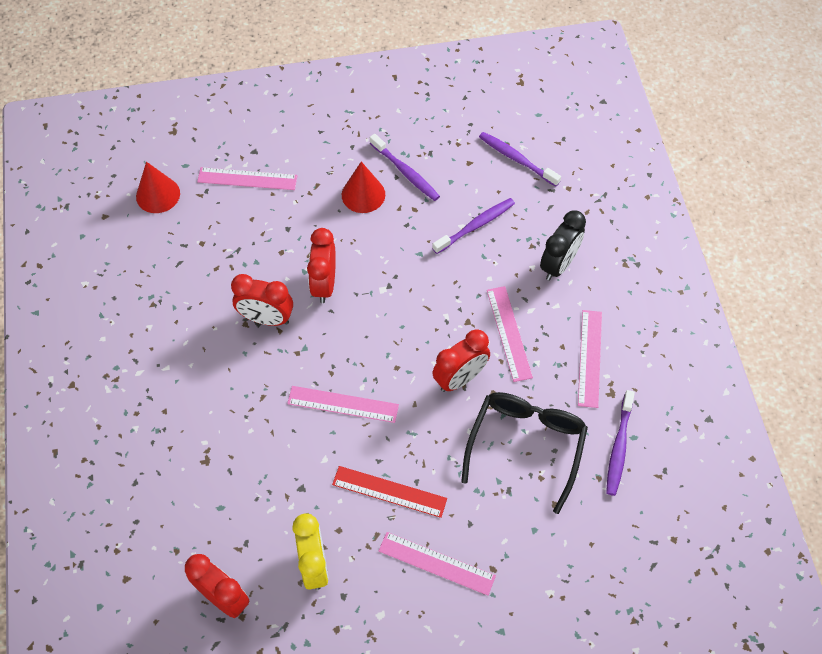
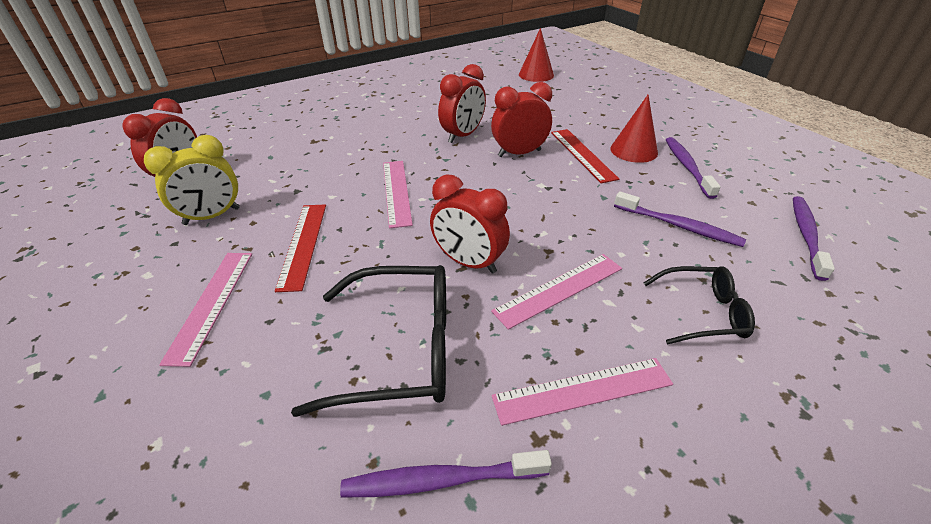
camera: 70 degrees right, 20 degrees down
pink ruler [197,167,297,190] -> none
red clock [231,274,293,326] -> red clock turned 135 degrees counterclockwise [438,64,486,143]
purple toothbrush [370,134,440,201] -> purple toothbrush turned 150 degrees clockwise [666,137,721,199]
black clock [540,211,586,280] -> black glasses [644,266,755,344]
none -> red ruler [551,129,619,183]

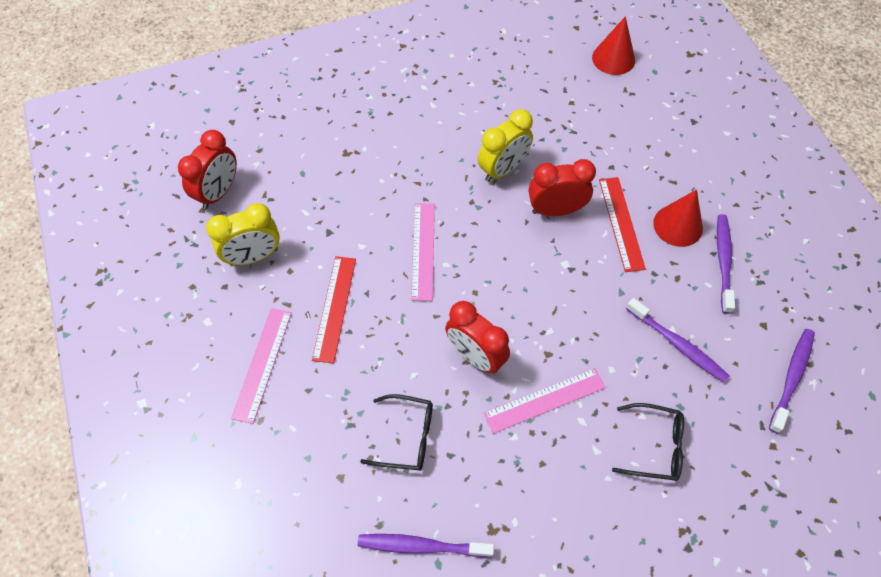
camera: 10 degrees right, 20 degrees up
black glasses [291,265,446,417] -> black glasses [360,394,433,471], size x0.59
red clock [438,64,486,143] -> yellow clock [478,109,533,182]
pink ruler [491,358,673,426] -> none

